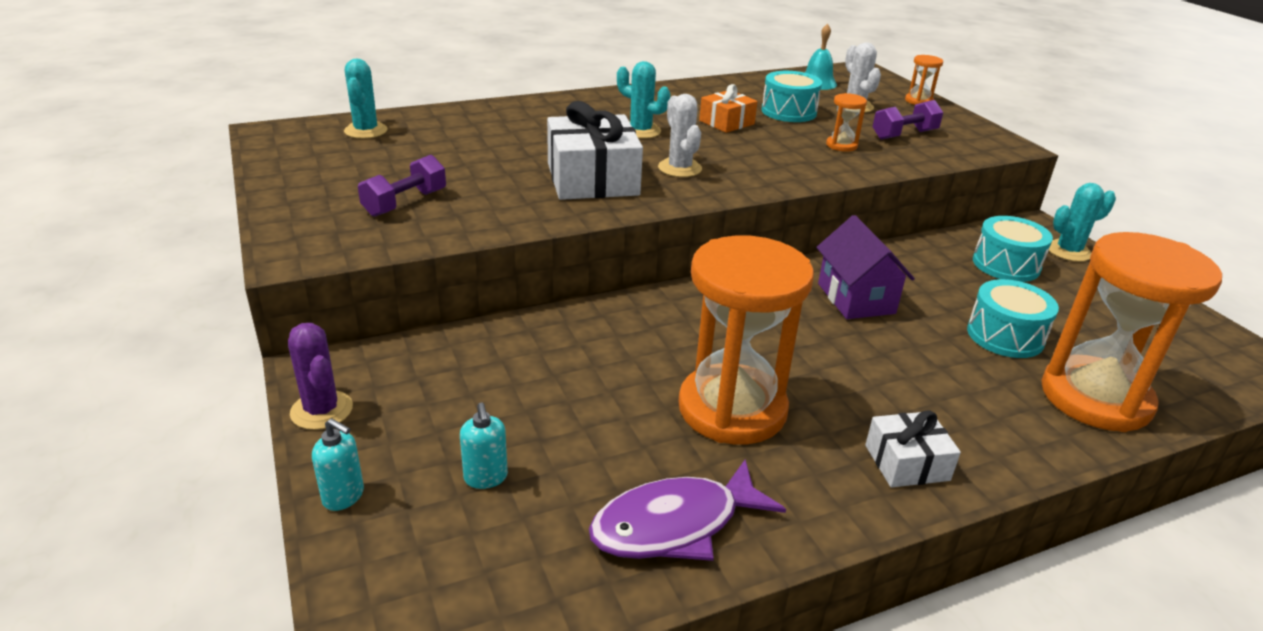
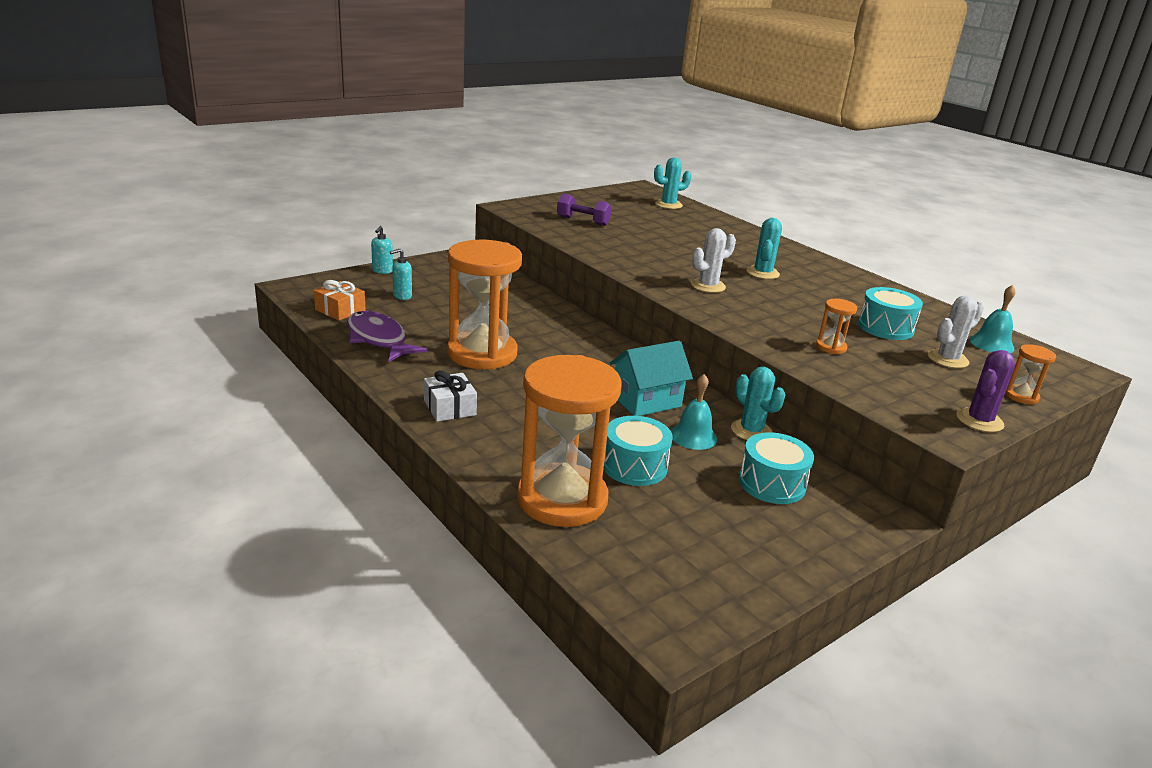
camera: 75 degrees right, 5 degrees down
purple cactus [288,323,353,430] -> purple cactus moved to [956,350,1015,432]
white gift [547,101,643,200] -> none
orange gift [699,84,758,133] -> orange gift moved to [314,280,365,321]
purple house [816,215,915,319] -> turquoise house [610,341,693,416]
purple dumbbell [873,100,943,140] -> none
turquoise cactus [1049,183,1116,262] -> turquoise cactus moved to [731,367,786,440]
none -> turquoise bell [671,374,717,450]

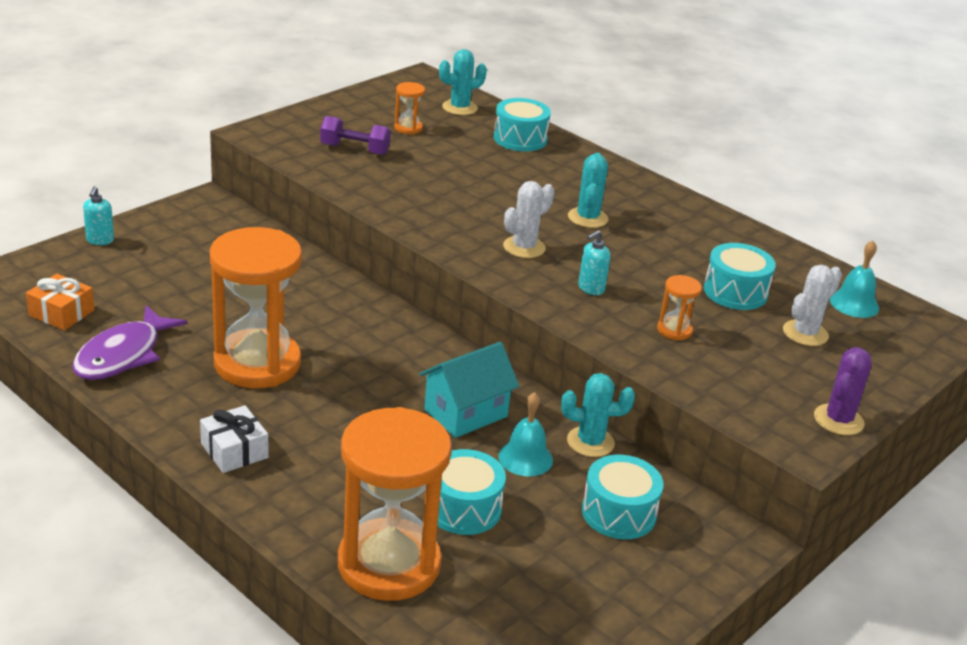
camera: 10 degrees left, 5 degrees up
purple fish [347,311,428,362] -> purple fish turned 105 degrees counterclockwise [72,305,187,380]
turquoise soap dispenser [390,249,412,300] -> turquoise soap dispenser moved to [578,230,611,295]
turquoise cactus [731,367,786,440] -> turquoise cactus turned 45 degrees counterclockwise [561,373,635,457]
orange hourglass [1005,344,1056,404] -> orange hourglass moved to [394,82,425,134]
none -> turquoise drum [494,98,551,152]

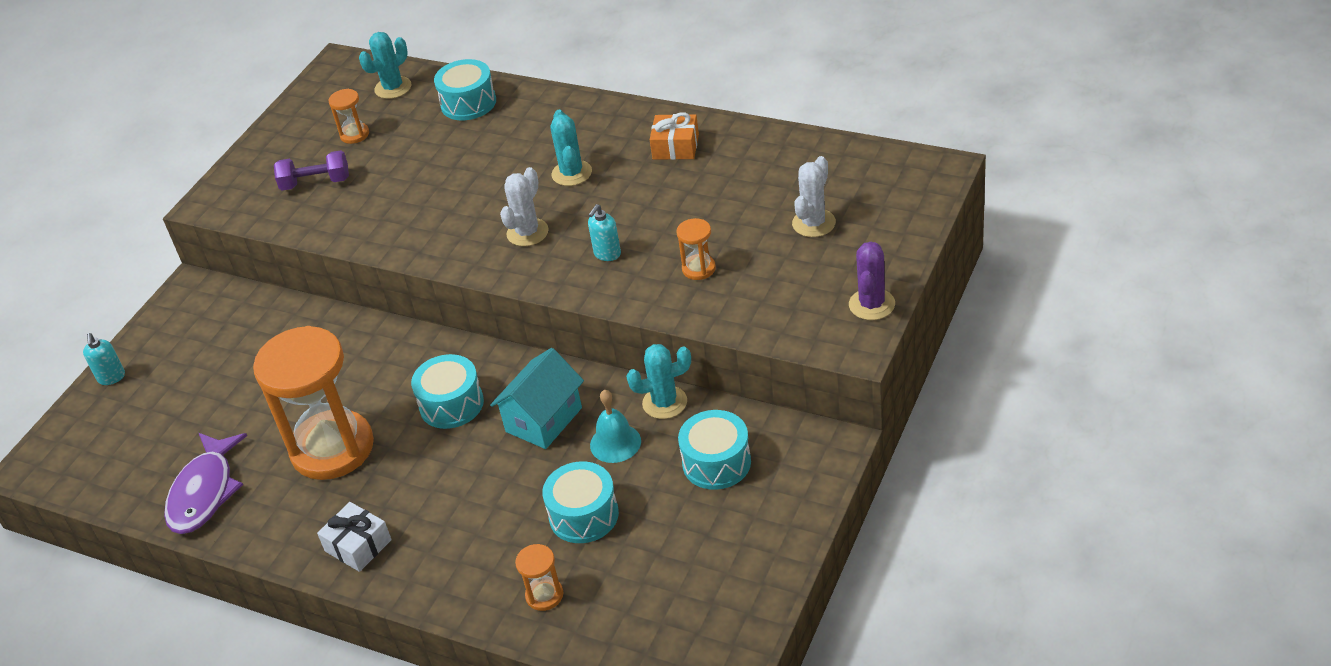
camera: 10 degrees left, 10 degrees up
orange gift [26,274,94,330] -> orange gift moved to [650,112,699,160]
orange hourglass [338,407,452,601] -> orange hourglass [515,544,563,611], size x0.41
turquoise drum [704,243,776,310] -> turquoise drum moved to [411,354,484,429]
turquoise bell [830,240,879,318] -> none

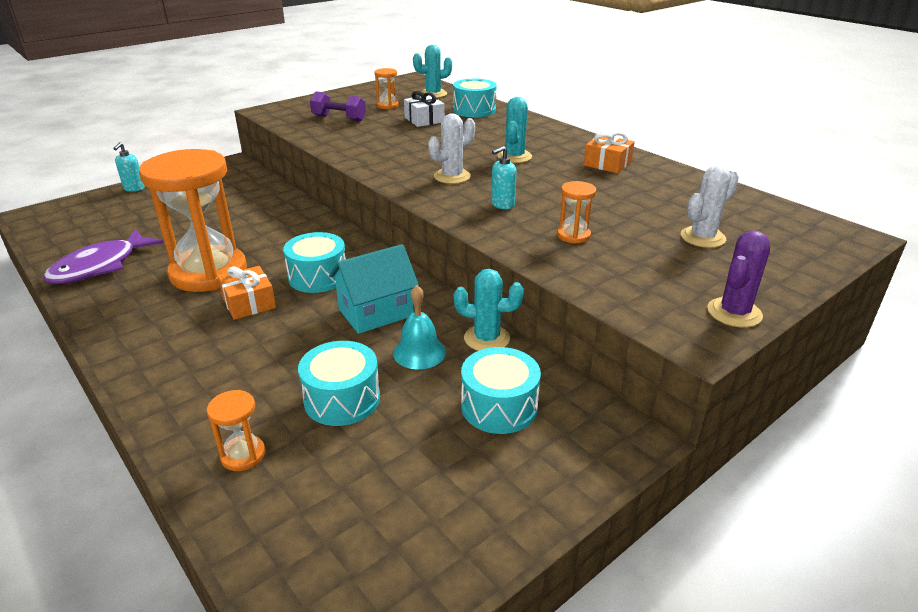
camera: 20 degrees right, 10 degrees down
white gift [317,502,392,572] -> white gift moved to [404,91,445,127]
none -> orange gift [218,266,276,320]

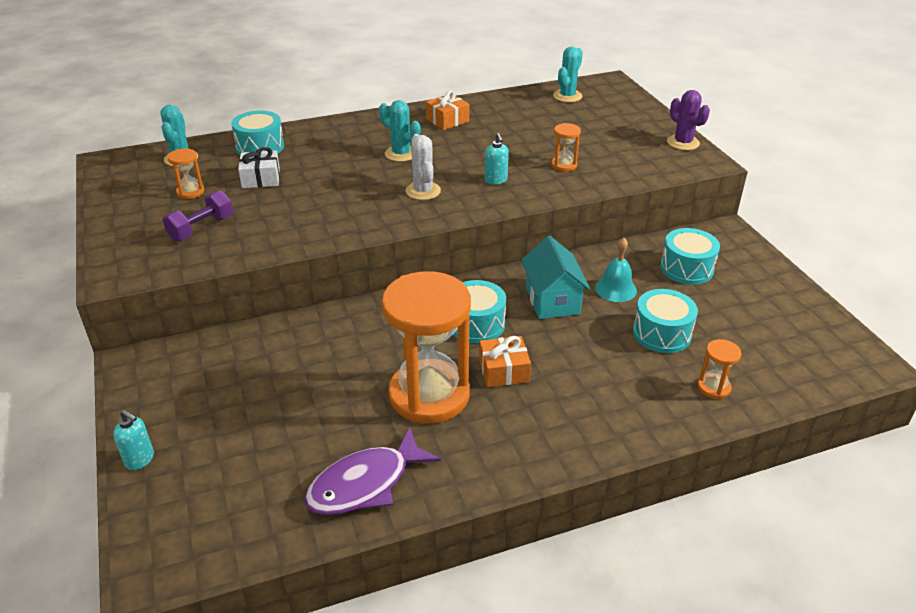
camera: 70 degrees left, 5 degrees up
purple fish [43,229,164,284] -> purple fish turned 90 degrees clockwise [304,428,441,515]
turquoise cactus [454,269,524,351] -> turquoise cactus moved to [553,47,583,102]
white cactus [681,165,739,248] -> none

